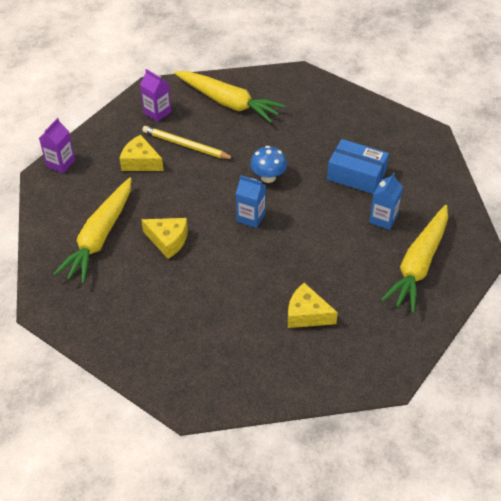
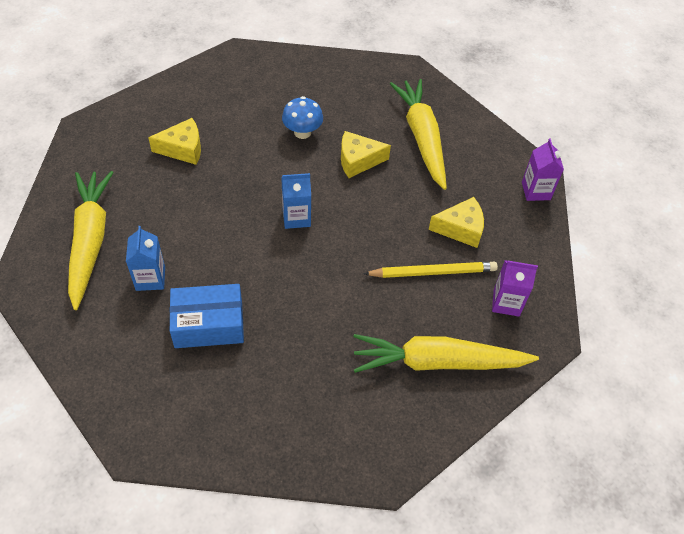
camera: 145 degrees right, 5 degrees up
blue mushroom [250,146,287,183] -> blue mushroom moved to [282,96,323,139]

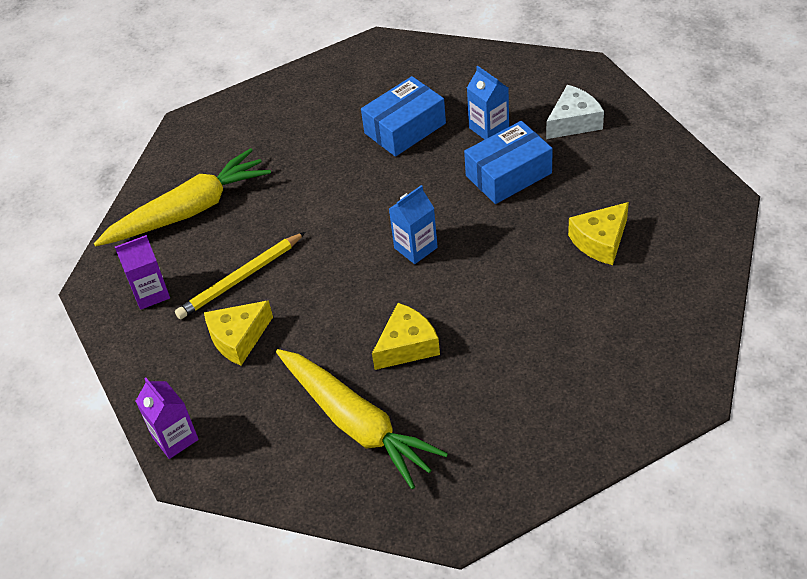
camera: 155 degrees right, 5 degrees down
yellow carrot [68,171,114,310] -> white cheese [546,85,604,139]
blue mushroom [282,96,323,139] -> none
none -> blue box [464,121,553,204]

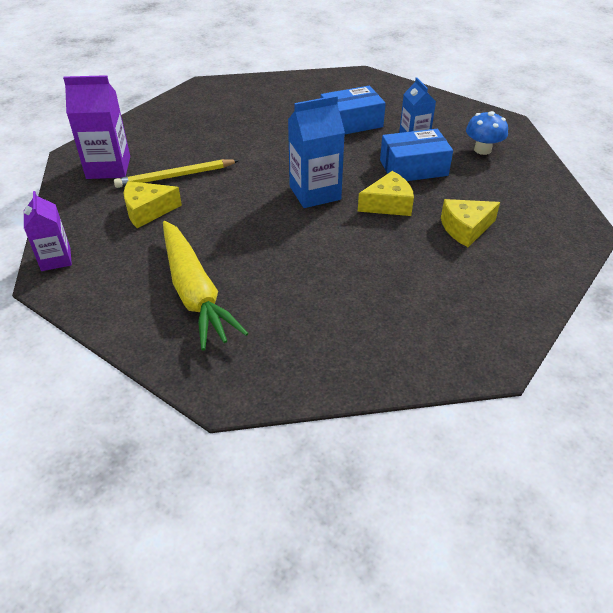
camera: 15 degrees right, 5 degrees down
yellow carrot [94,148,271,246] -> none
purple carton [115,235,170,310] -> purple carton [63,75,130,179], size x1.55
yellow cheese [372,303,440,370] -> yellow cheese moved to [358,171,414,216]
blue carton [389,185,438,264] -> blue carton [288,95,345,208], size x1.55
white cheese [546,85,604,139] -> blue mushroom [466,111,508,155]

